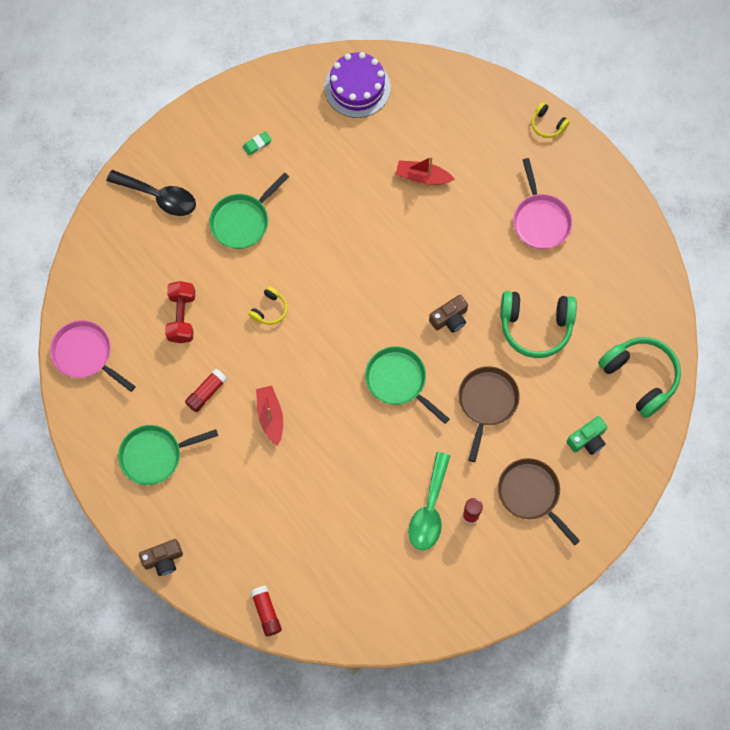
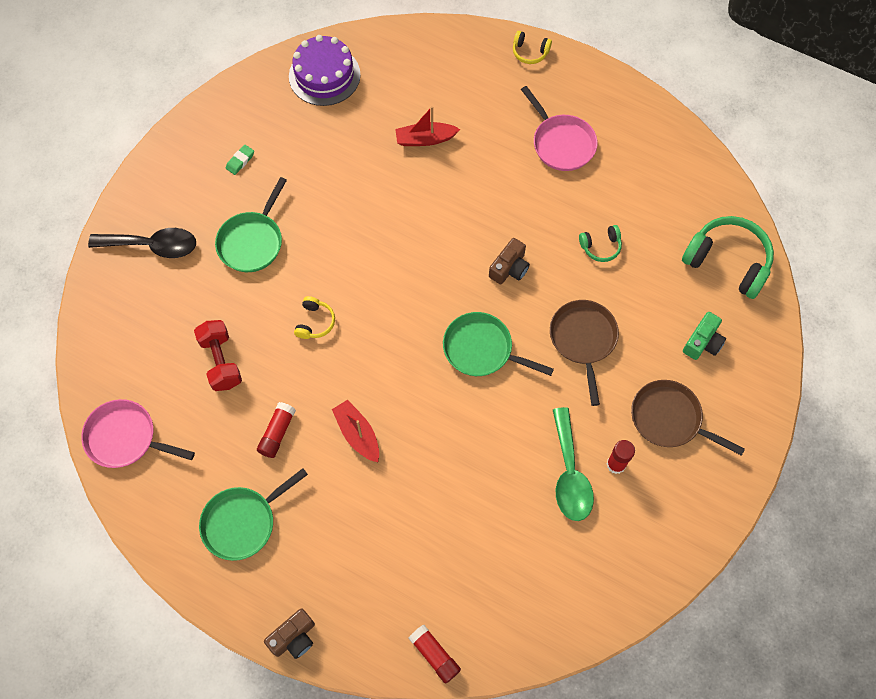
camera: 20 degrees left, 5 degrees down
green headphones [500,291,577,358] -> green headphones [579,225,622,262], size x0.49

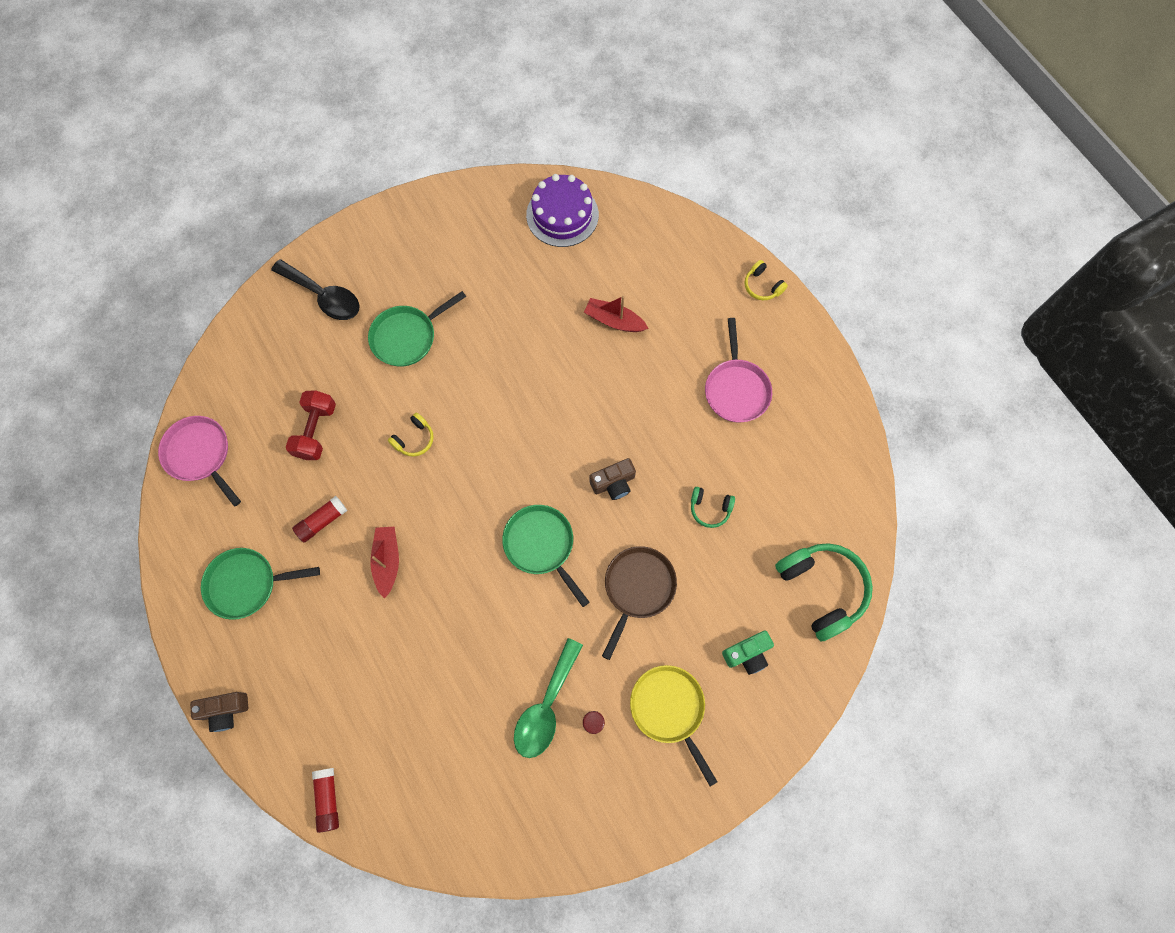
camera: 30 degrees right, 5 degrees up
green eraser [226,145,254,175] -> none
brown pan [631,380,745,456] -> yellow pan [630,665,718,786]

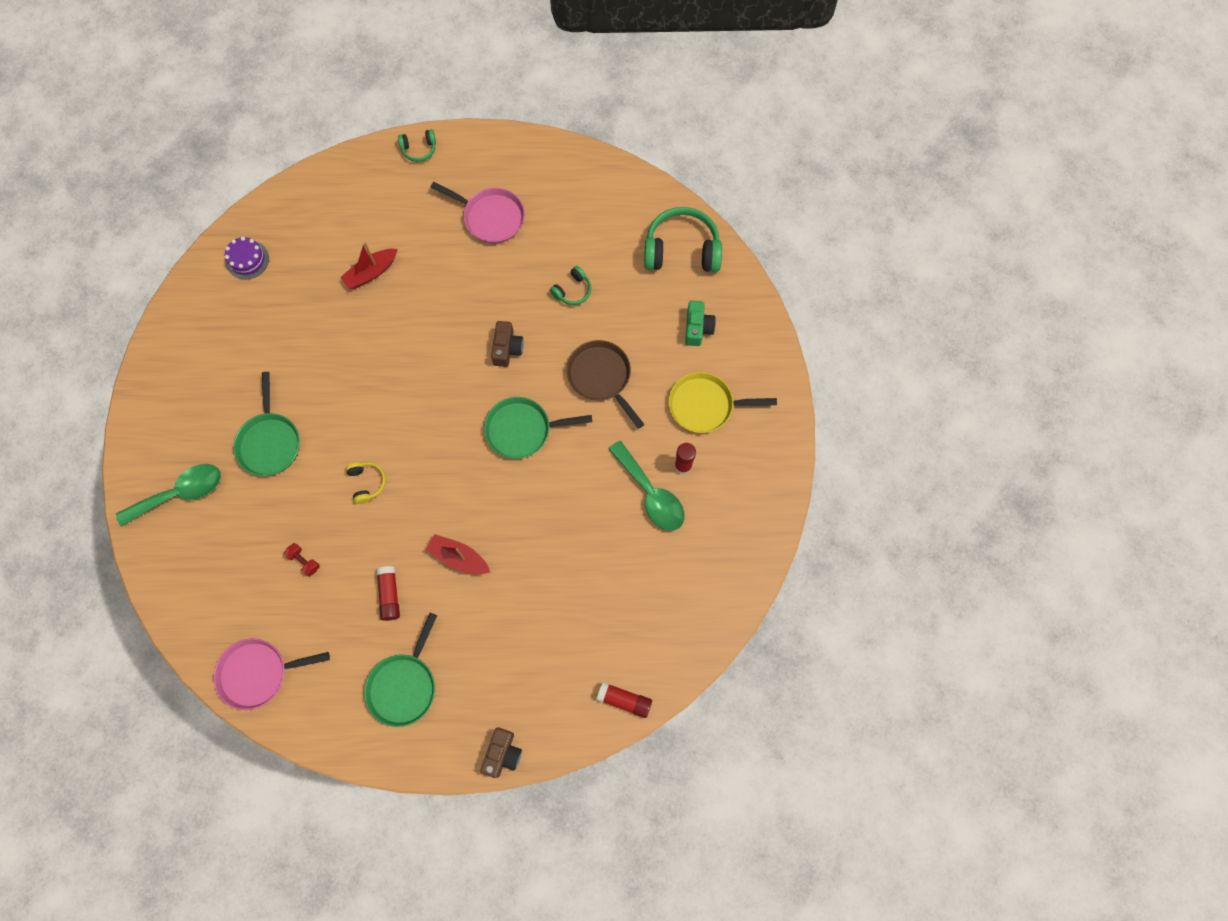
camera: 60 degrees left, 0 degrees up
black spoon [271,259,359,320] -> green spoon [116,464,221,527]
red dumbbell [286,390,336,460] -> red dumbbell [284,543,320,577], size x0.53
purple cake [526,174,599,247] -> purple cake [225,237,269,280], size x0.60
yellow headphones [744,260,788,300] -> green headphones [398,129,436,162]

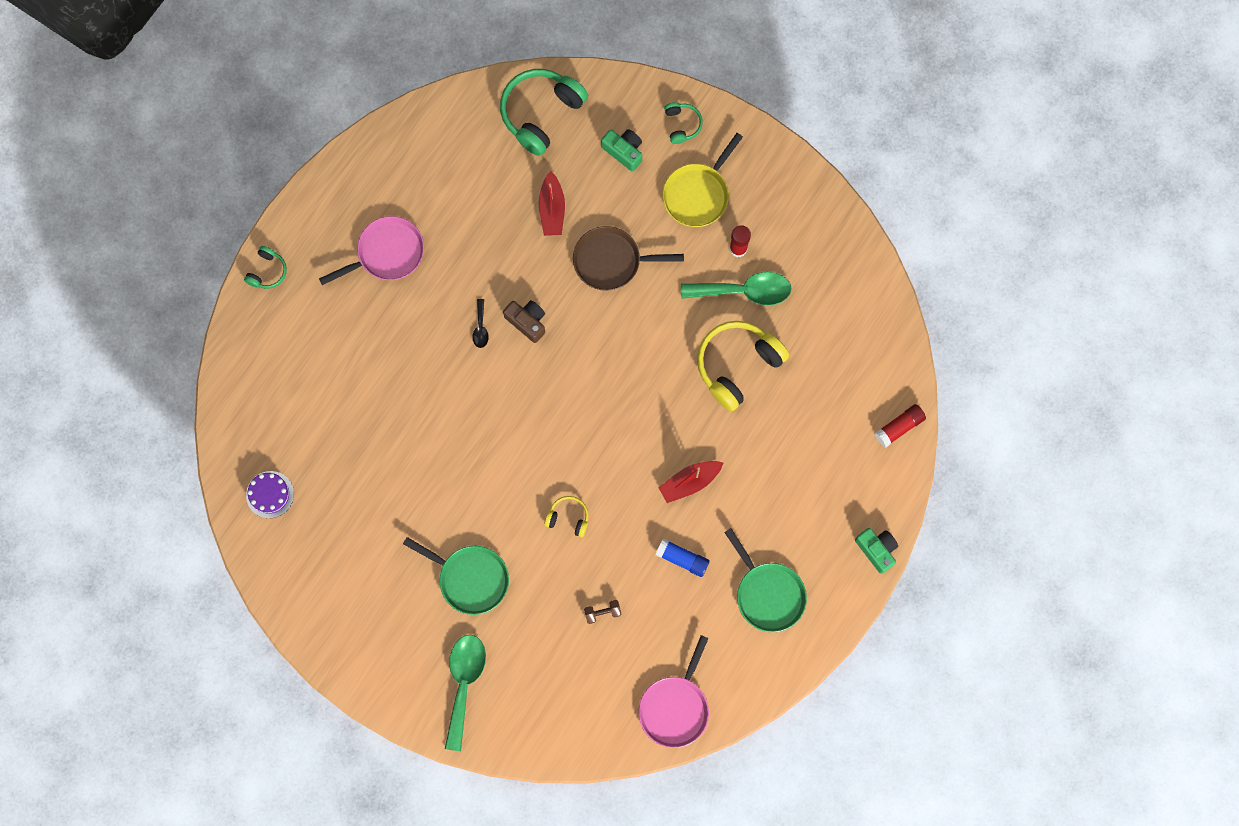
camera: 55 degrees left, 5 degrees up
red dumbbell [284,543,320,577] -> brown dumbbell [584,600,621,624]
red boat [340,242,398,289] -> red boat moved to [539,171,565,236]
red glue stick [376,566,400,621] -> blue glue stick [656,538,710,577]
brown camera [480,727,522,778] -> green camera [855,528,898,574]
green pan [484,397,592,459] -> none
green headphones [550,266,591,305] -> green headphones moved to [664,102,703,144]
none -> black spoon [472,299,489,348]
none -> yellow headphones [697,321,789,411]

